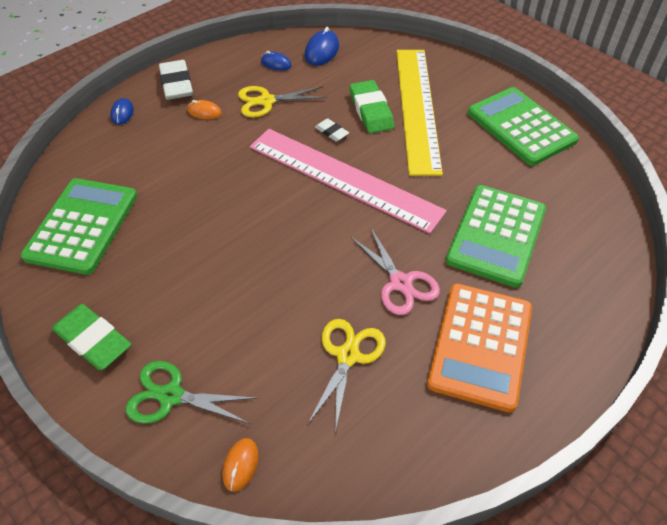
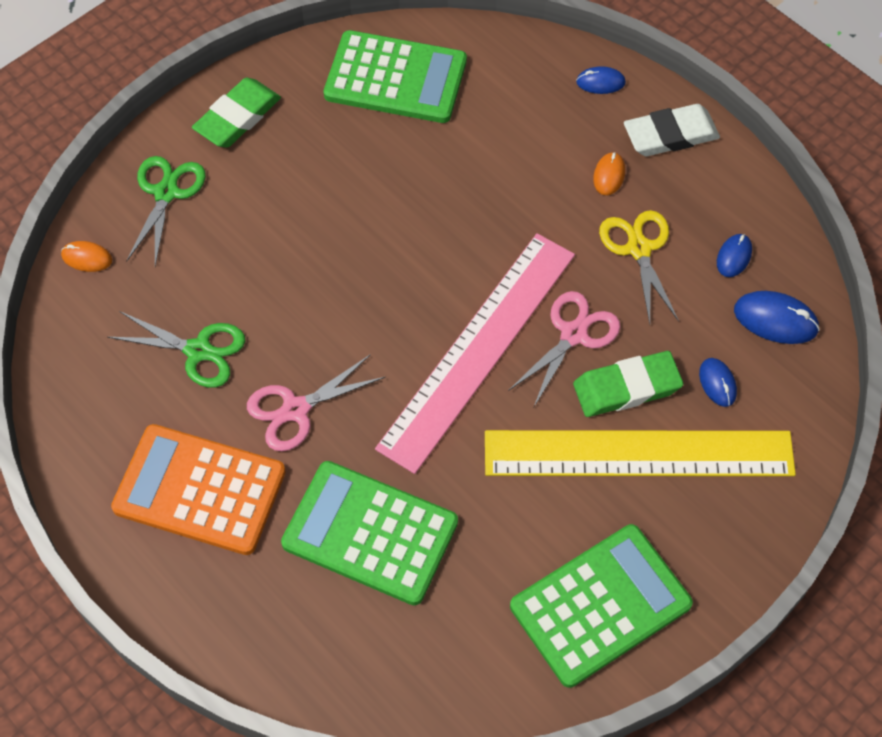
camera: 90 degrees right, 10 degrees up
yellow scissors [307,319,386,433] -> green scissors [107,311,245,388]
white eraser [315,118,349,142] -> pink scissors [508,291,620,408]
none -> blue mouse [699,358,737,407]

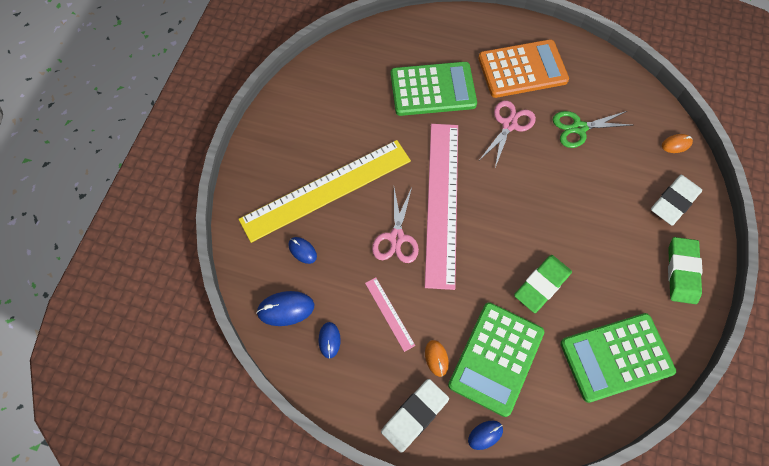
camera: 150 degrees right, 5 degrees up
green scissors [126,156,206,266] -> white eraser [651,175,702,226]
green calculator [510,524,693,688] -> green calculator moved to [448,302,544,417]
green eraser [573,351,683,417] -> green eraser moved to [514,255,572,313]
yellow scissors [599,210,679,324] -> pink ruler [365,277,415,352]

